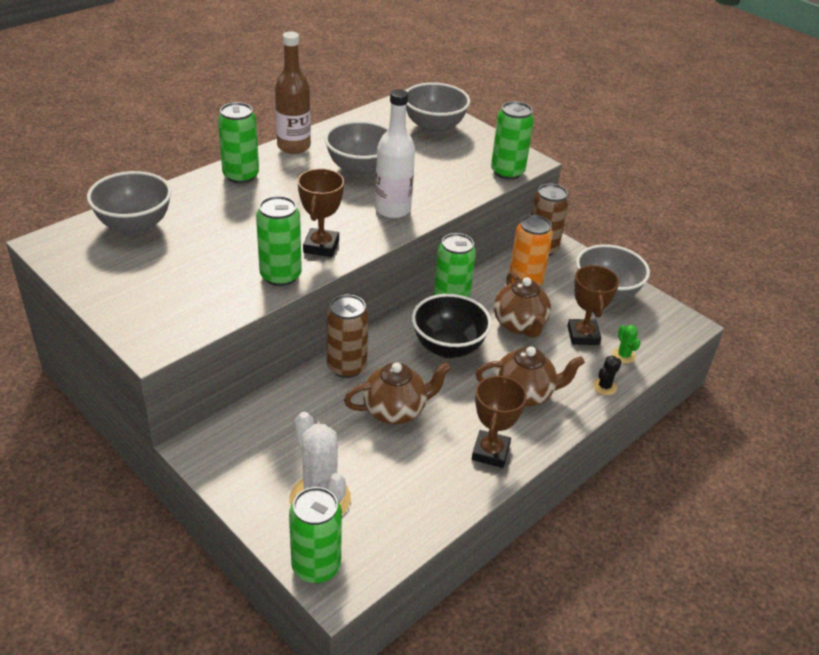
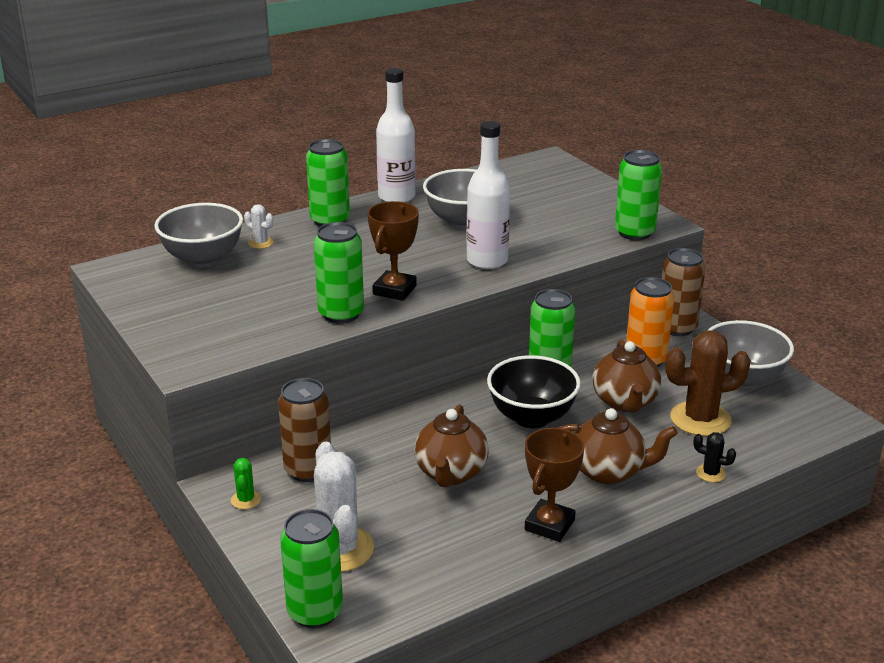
camera: 15 degrees right, 10 degrees down
brown bottle [275,32,311,154] -> white bottle [376,68,416,203]
brown can [327,294,369,378] -> brown can moved to [278,378,331,482]
brown teapot [344,362,451,424] -> brown teapot turned 105 degrees clockwise [414,404,489,487]
grey bowl [406,82,470,134] -> none
brown trophy [567,265,619,345] -> brown cactus [665,331,751,436]
black cactus [593,355,622,395] -> black cactus turned 60 degrees clockwise [693,432,736,482]
green cactus [612,325,640,364] -> green cactus moved to [231,458,261,509]
none -> white cactus [244,204,274,249]

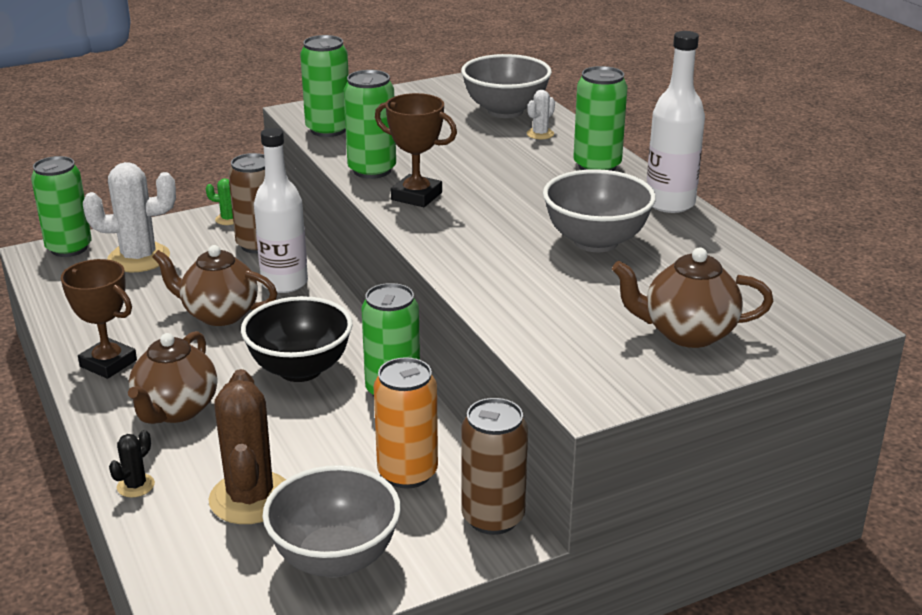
camera: 95 degrees right, 0 degrees up
white bottle [467,121,510,269] -> white bottle moved to [254,128,308,293]
brown teapot [593,340,661,413] -> brown teapot moved to [612,248,773,348]
green can [615,150,662,240] -> green can moved to [300,35,349,137]

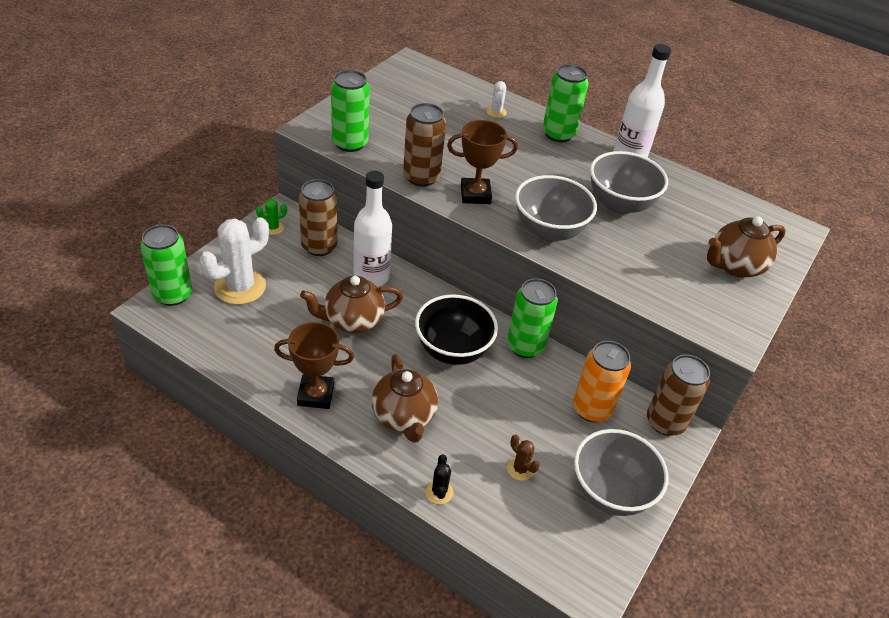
camera: 35 degrees left, 15 degrees up
brown cactus [208,369,286,524] -> brown cactus [507,434,540,481], size x0.46
green can [344,70,396,179] -> brown can [403,103,446,187]
grey bowl [461,54,552,118] -> grey bowl moved to [515,175,597,242]

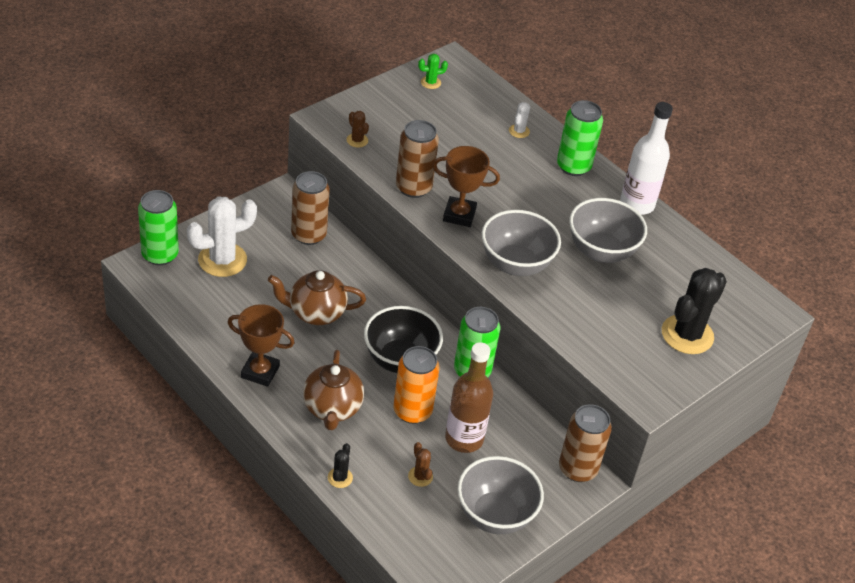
camera: 15 degrees right, 0 degrees up
green cactus [256,199,287,235] -> green cactus moved to [418,54,448,89]
green can [331,70,370,152] -> brown cactus [346,111,369,148]
white bottle [353,171,392,287] -> none
orange can [573,341,631,422] -> orange can moved to [393,346,440,424]
brown teapot [707,217,786,278] -> black cactus [662,268,727,354]
none -> brown bottle [445,342,493,453]

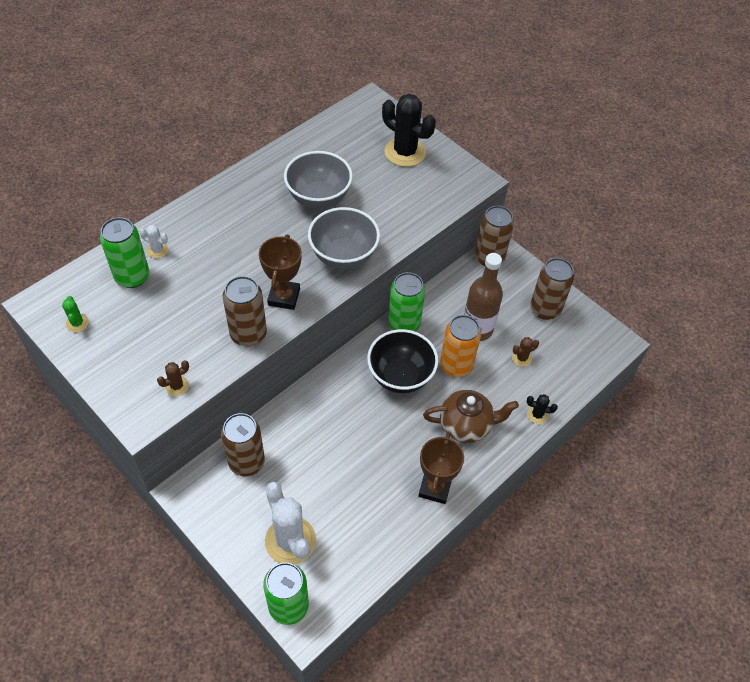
camera: 90 degrees left, 10 degrees up
brown teapot [268,270,366,325] -> none
grey bowl [457,456,544,534] -> brown can [530,258,574,320]
green can [557,100,603,176] -> green can moved to [100,217,149,288]
white bottle [620,102,673,215] -> none

